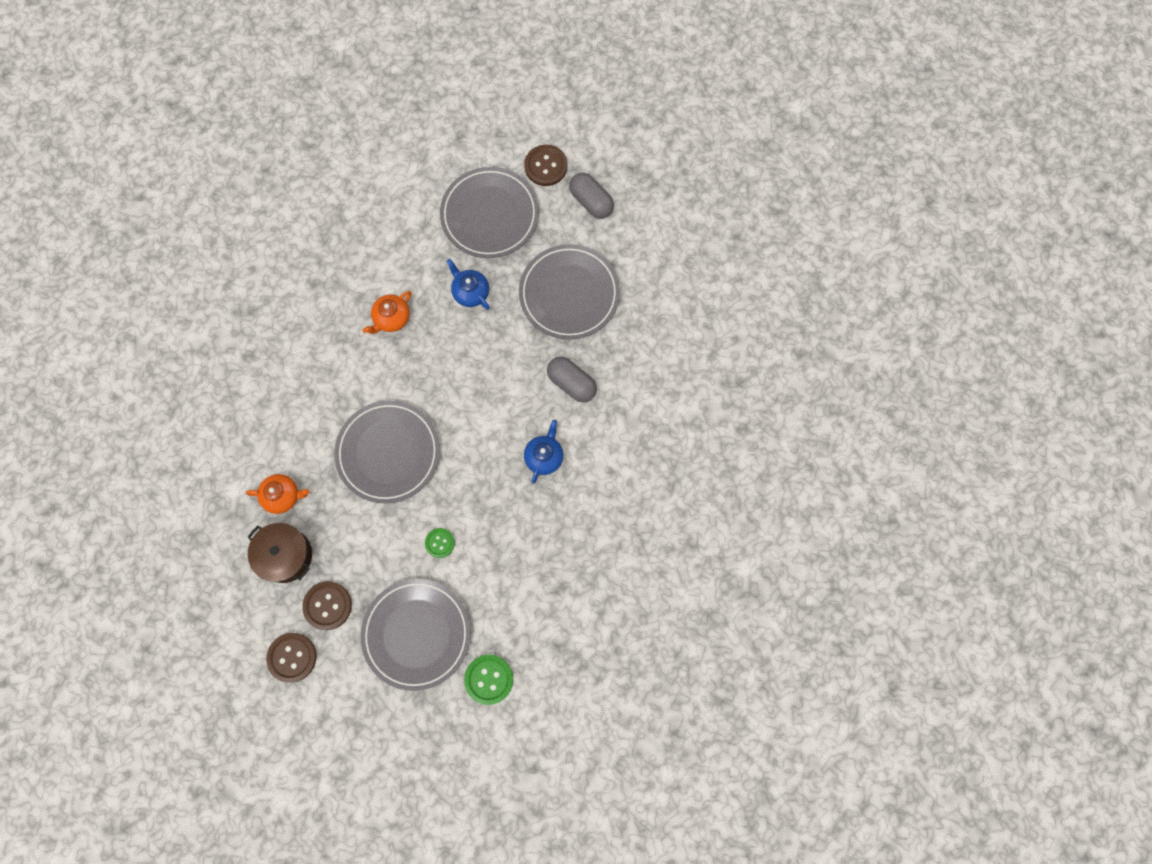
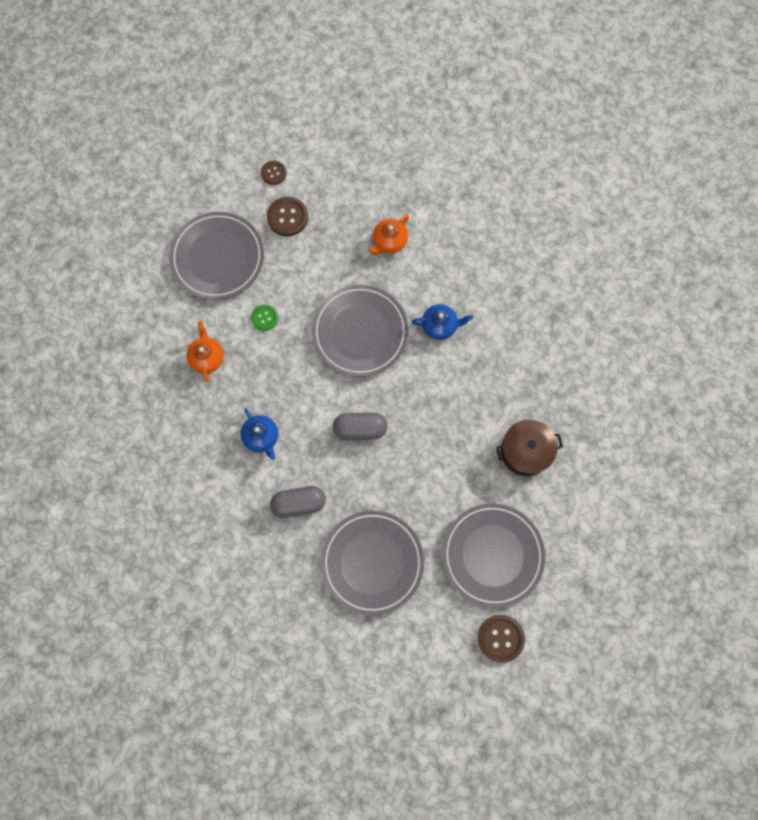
camera: 130 degrees right, 0 degrees up
brown pot [247,523,312,583] -> brown pot moved to [496,420,563,476]
brown button [266,633,317,683] -> brown button [261,160,286,185], size x0.63
orange teapot [363,291,412,334] -> orange teapot moved to [187,321,224,382]
blue teapot [447,259,490,310] -> blue teapot moved to [412,304,473,340]
green button [464,655,513,705] -> none
grey capsule [569,173,614,219] -> grey capsule moved to [333,413,387,440]

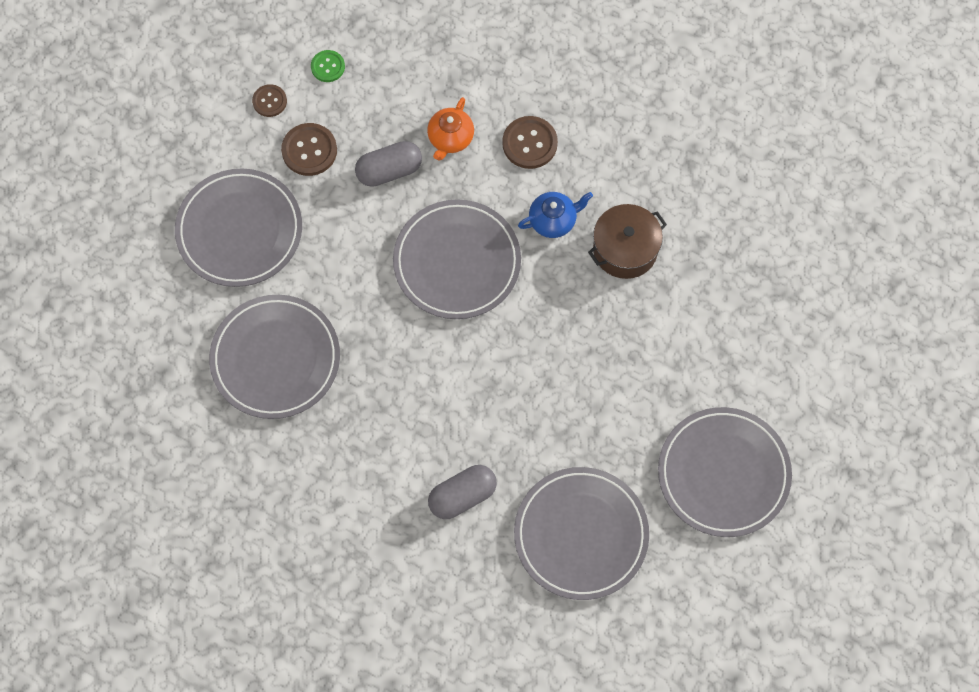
camera: 20 degrees left, 5 degrees down
orange teapot [187,321,224,382] -> grey plate [209,295,340,419]
blue teapot [241,409,278,460] -> none
green button [251,305,278,331] -> green button moved to [311,50,345,82]
grey capsule [333,413,387,440] -> grey capsule moved to [355,141,422,187]
brown button [478,615,525,663] -> brown button moved to [502,116,558,169]
brown pot [496,420,563,476] -> brown pot moved to [588,204,667,279]

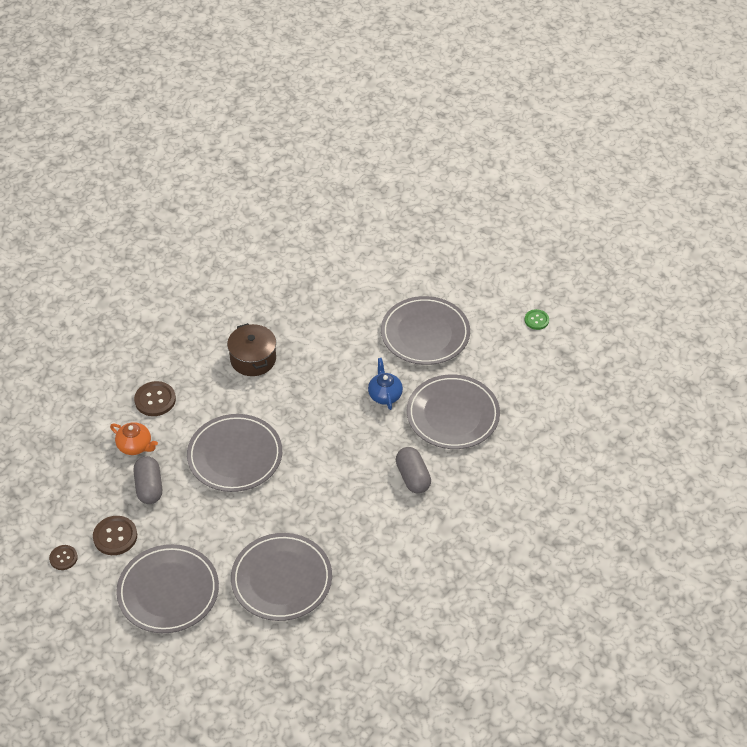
camera: 80 degrees left, 20 degrees down
green button [311,50,345,82] -> green button moved to [525,309,549,330]
blue teapot [518,192,593,238] -> blue teapot moved to [368,358,403,410]

